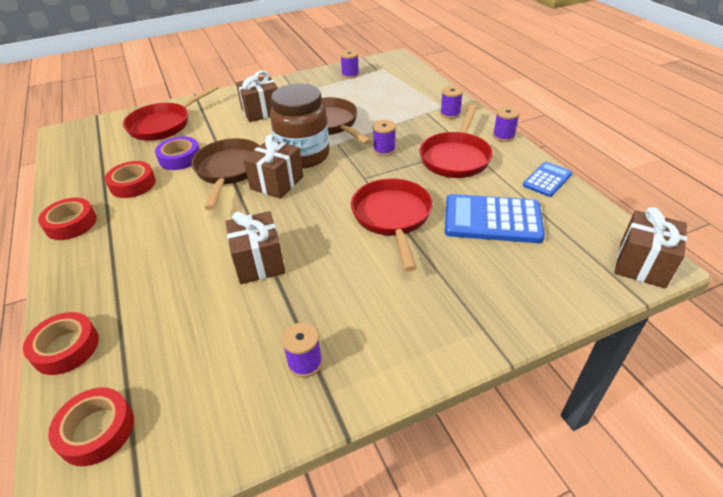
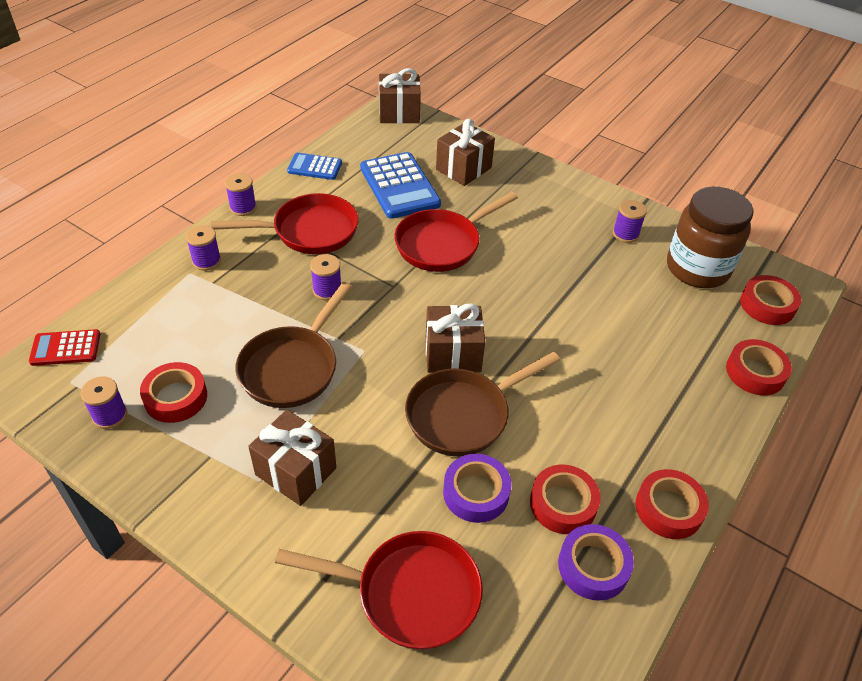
camera: 125 degrees left, 5 degrees up
brown gift [225,211,285,284] -> brown gift moved to [436,119,495,186]
brown jar [270,84,330,168] -> brown jar moved to [667,187,753,288]
none -> red calculator [29,329,100,366]
none -> red tape [140,362,207,423]
none -> purple tape [558,524,634,601]

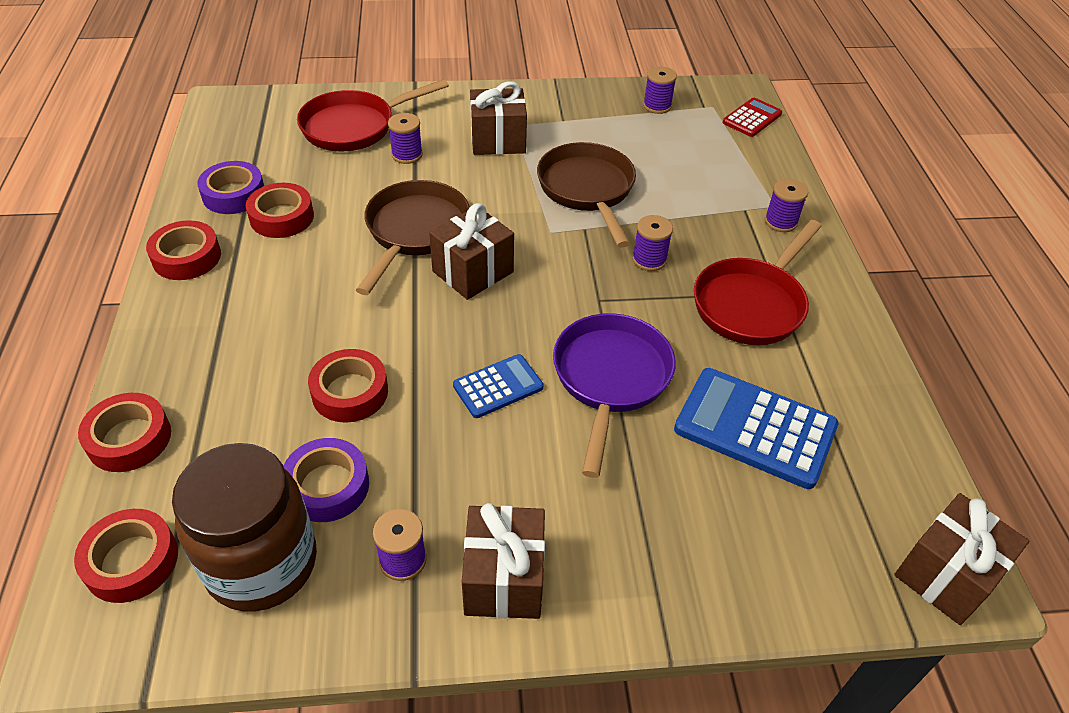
camera: 140 degrees right, 0 degrees up
red tape [140,362,207,423] -> red tape moved to [308,349,388,423]
purple spool [225,173,257,216] -> purple spool moved to [388,113,423,164]
blue calculator [287,153,342,180] -> blue calculator moved to [453,354,543,418]
red pan [394,192,518,272] -> purple pan [553,313,676,478]
brown gift [436,119,495,186] -> brown gift moved to [462,503,545,619]
purple tape [443,454,512,523] -> purple tape moved to [283,438,369,522]

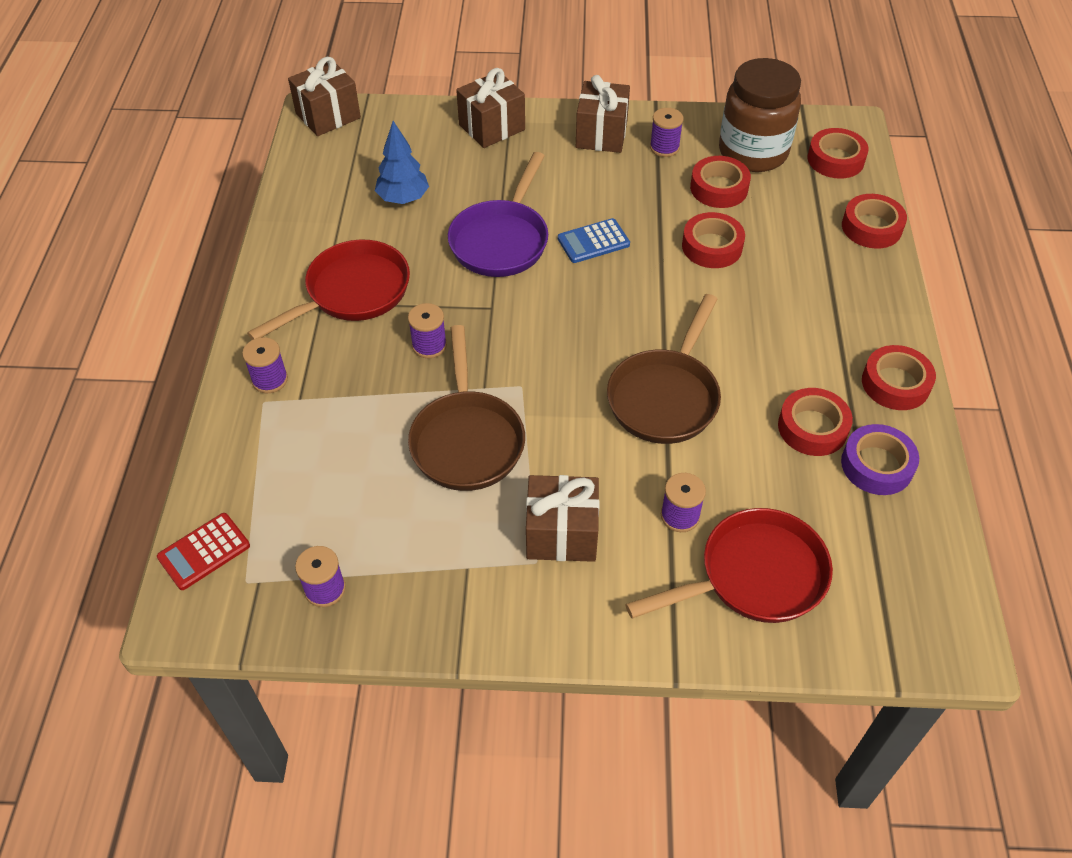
camera: 170 degrees left, 5 degrees up
purple tape [283,438,369,522] -> red tape [690,156,751,208]
brown gift [429,203,514,300] -> brown gift moved to [456,68,525,148]
blue calculator [674,368,839,489] -> blue tree [375,121,429,204]

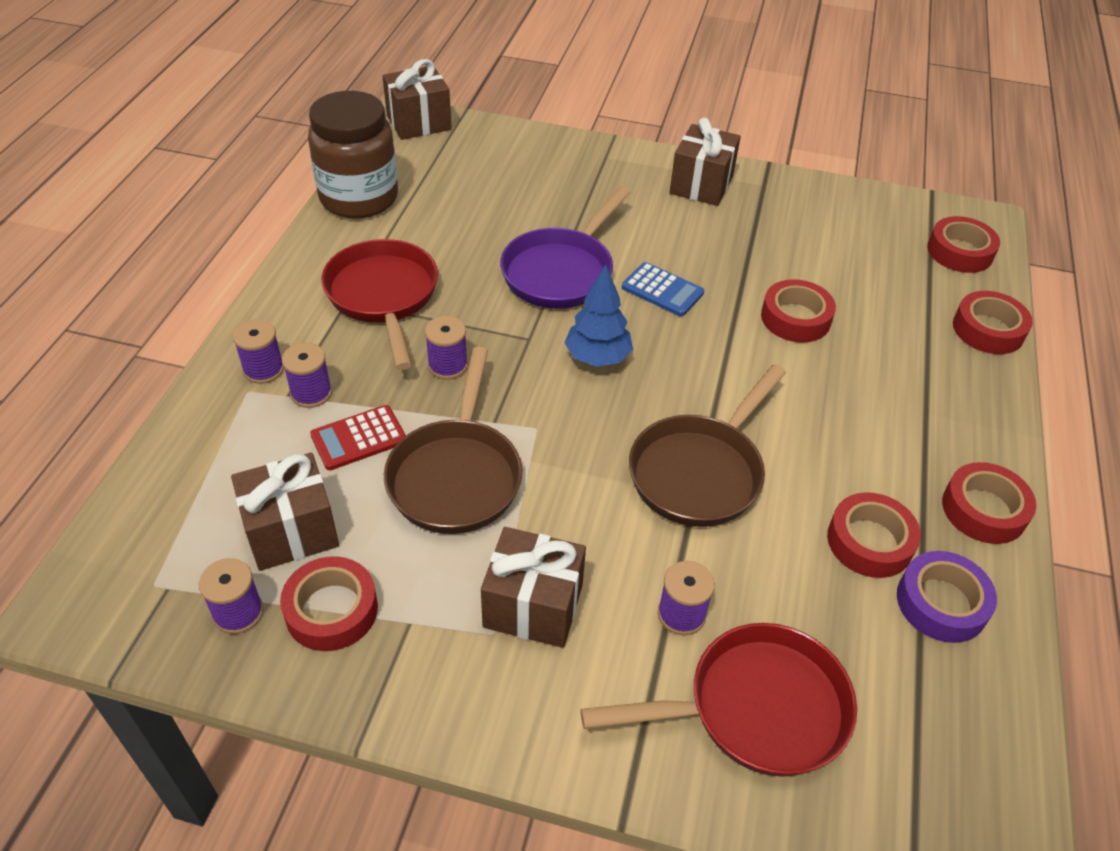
camera: 10 degrees right, 5 degrees down
red calculator [157,513,250,590] -> red calculator moved to [310,405,406,470]
red pan [247,240,410,340] -> red pan turned 75 degrees counterclockwise [321,239,438,370]
blue tree [375,121,429,204] -> blue tree moved to [565,264,633,367]
brown gift [456,68,525,148] -> brown gift moved to [231,453,339,571]
blue calculator [558,218,630,263] -> blue calculator turned 135 degrees counterclockwise [622,262,704,316]
purple spool [650,108,683,157] -> purple spool moved to [282,343,332,408]
red tape [690,156,751,208] -> red tape moved to [280,556,378,651]
brown jar [719,58,801,172] -> brown jar moved to [308,91,398,219]

